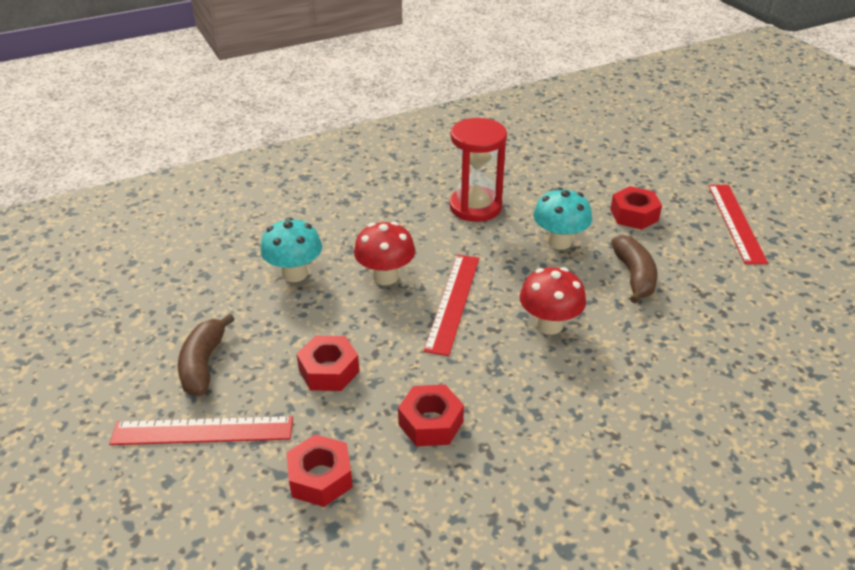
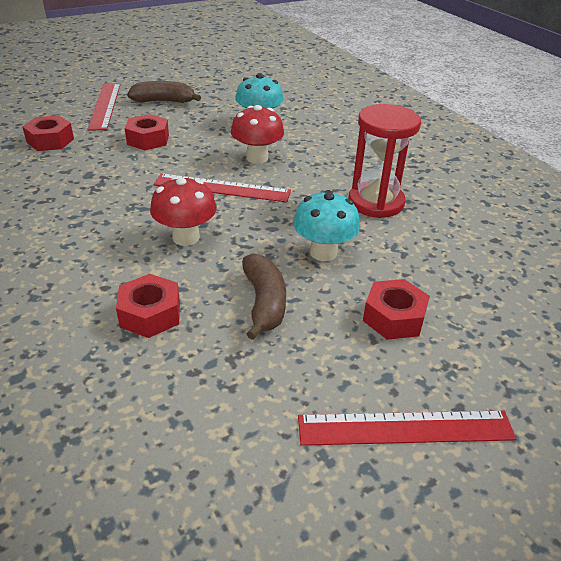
camera: 85 degrees right, 0 degrees up
red nut [398,385,464,446] -> red nut moved to [116,274,180,338]
brown banana [611,235,657,303] -> brown banana turned 90 degrees counterclockwise [242,253,286,340]

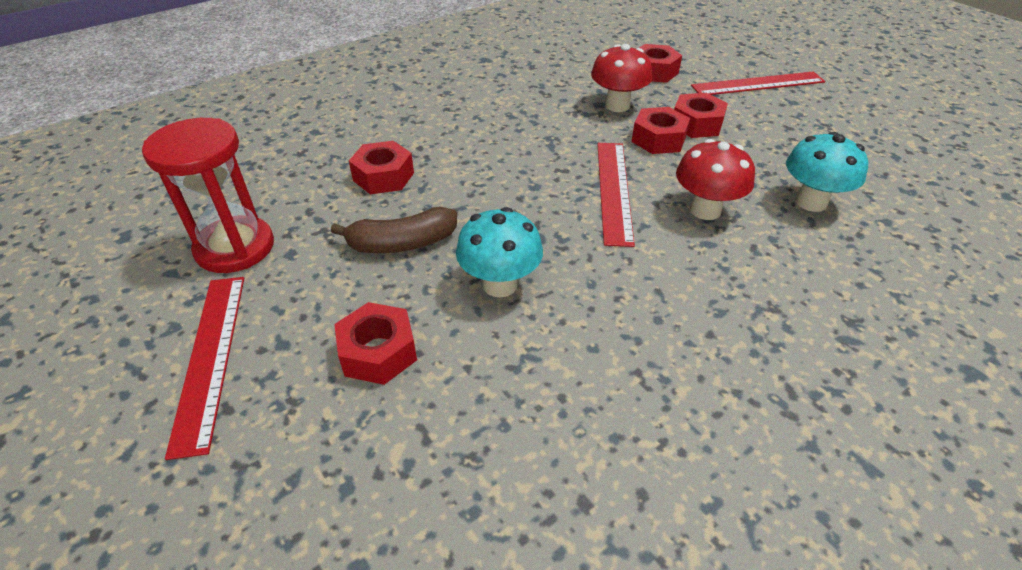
camera: 85 degrees right, 5 degrees up
brown banana [127,81,201,103] -> none
red mushroom [150,176,217,246] -> red mushroom moved to [591,44,652,112]
red hourglass [348,104,421,218] -> red hourglass moved to [142,118,274,273]
none -> red nut [631,107,690,154]

